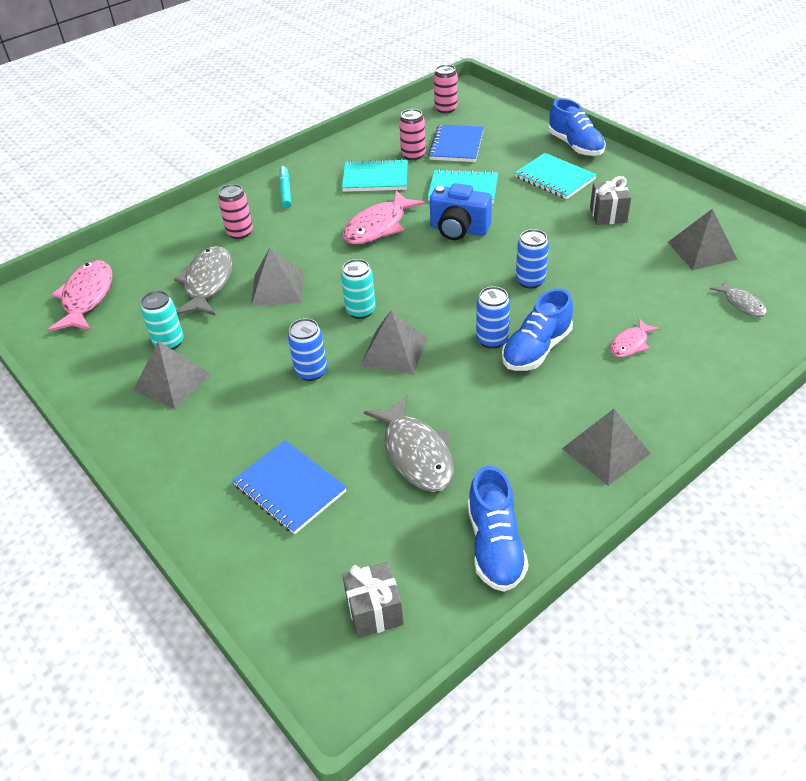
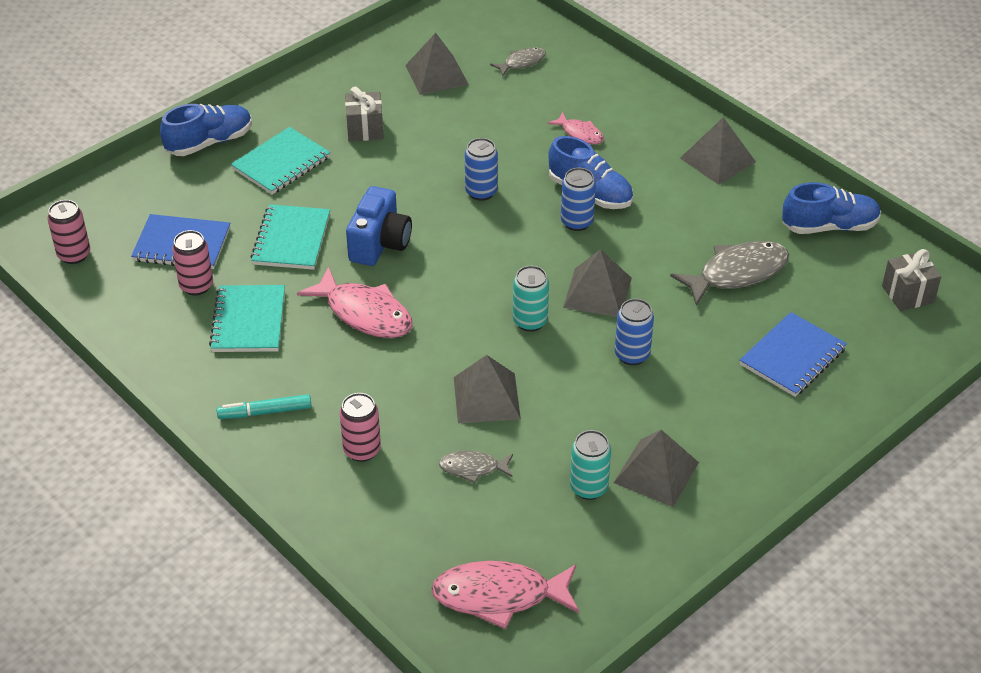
camera: 95 degrees left, 0 degrees up
grey fish [174,246,233,316] -> grey fish [439,451,513,483], size x0.54

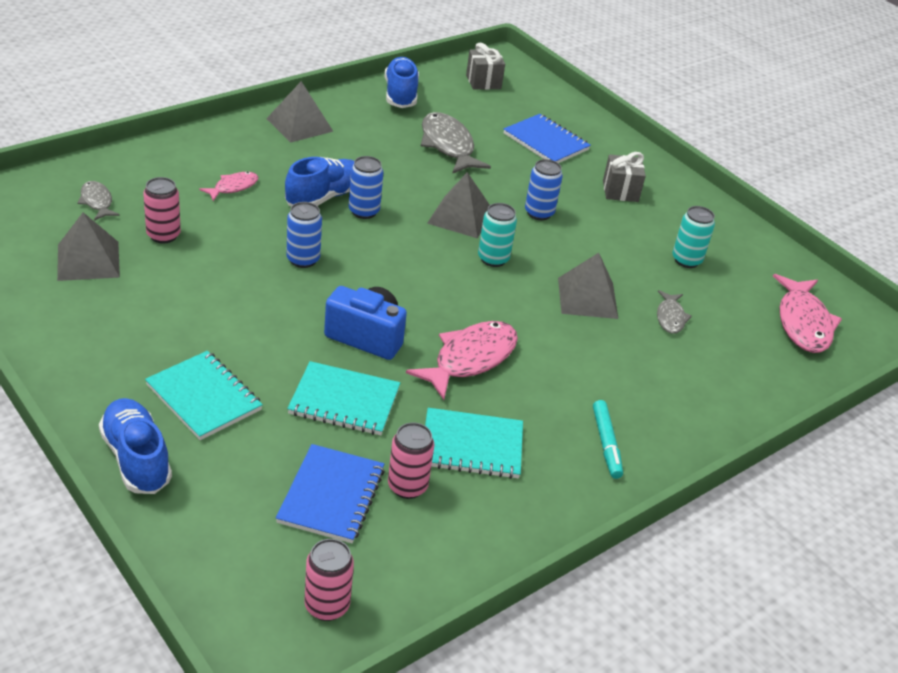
camera: 90 degrees left, 5 degrees down
pink can [339,393,381,462] -> pink can moved to [143,177,181,244]
grey gift [345,87,384,141] -> grey gift moved to [603,152,646,202]
grey pyramid [614,430,699,507] -> none

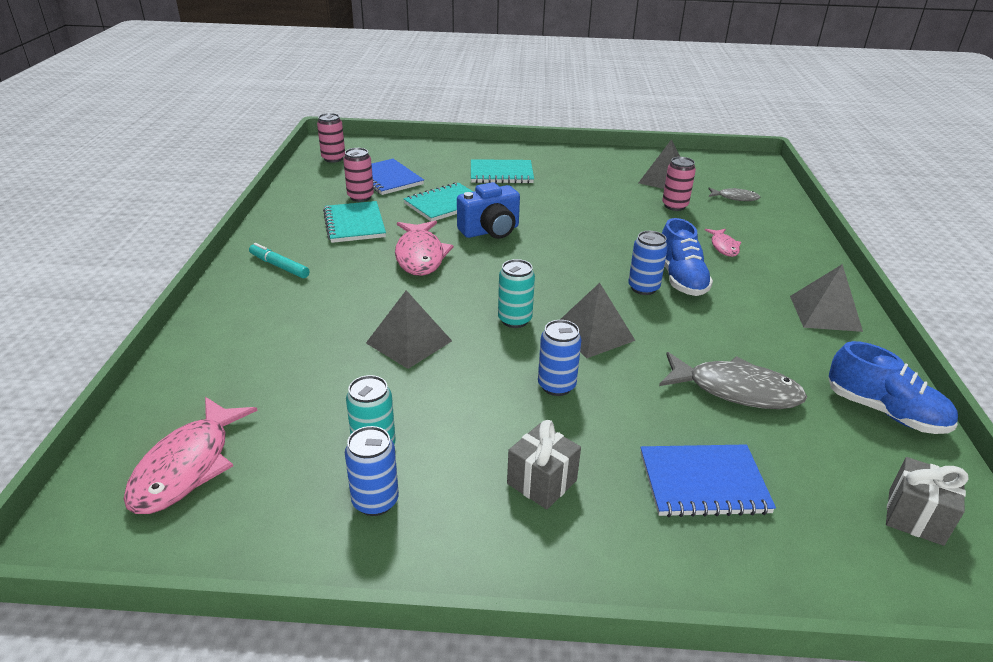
camera: 135 degrees right, 5 degrees down
blue shoe [99,398,172,494] -> none
blue can [286,202,322,268] -> blue can moved to [345,426,399,516]
turquoise notebook [425,408,523,479] -> turquoise notebook turned 60 degrees counterclockwise [323,201,386,243]
grey fish [657,290,692,334] -> none
pink fish [773,274,842,353] -> pink fish turned 120 degrees counterclockwise [124,397,258,514]

